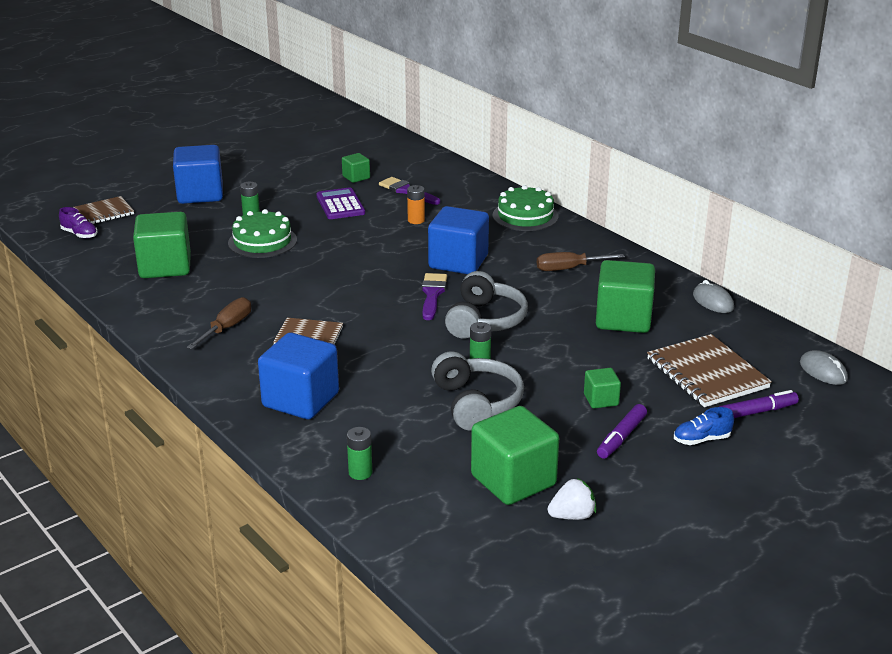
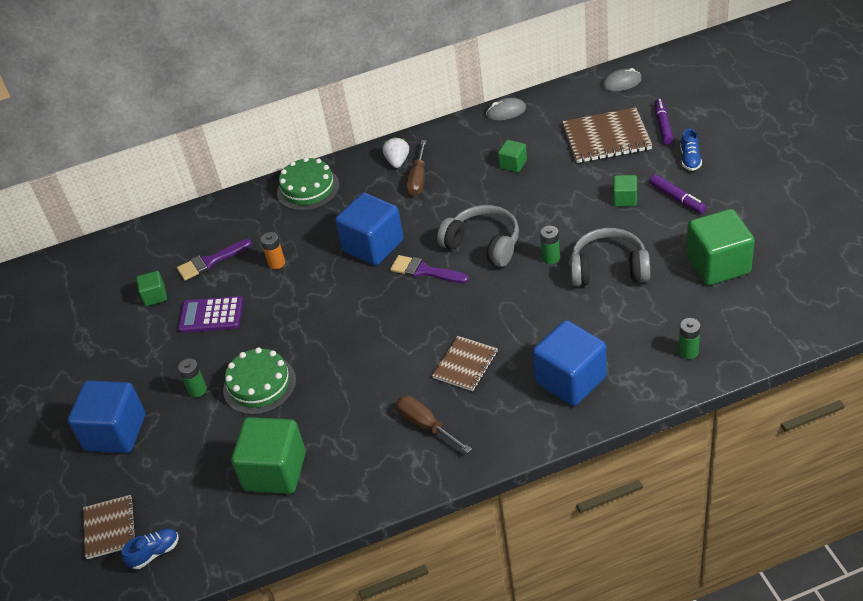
camera: 65 degrees left, 15 degrees up
purple shoe [59,207,98,239] -> blue shoe [122,528,179,569]
white strawberry [548,478,597,520] -> white strawberry moved to [382,137,409,168]
green cube [596,260,655,333] -> green cube [498,140,527,172], size x0.49

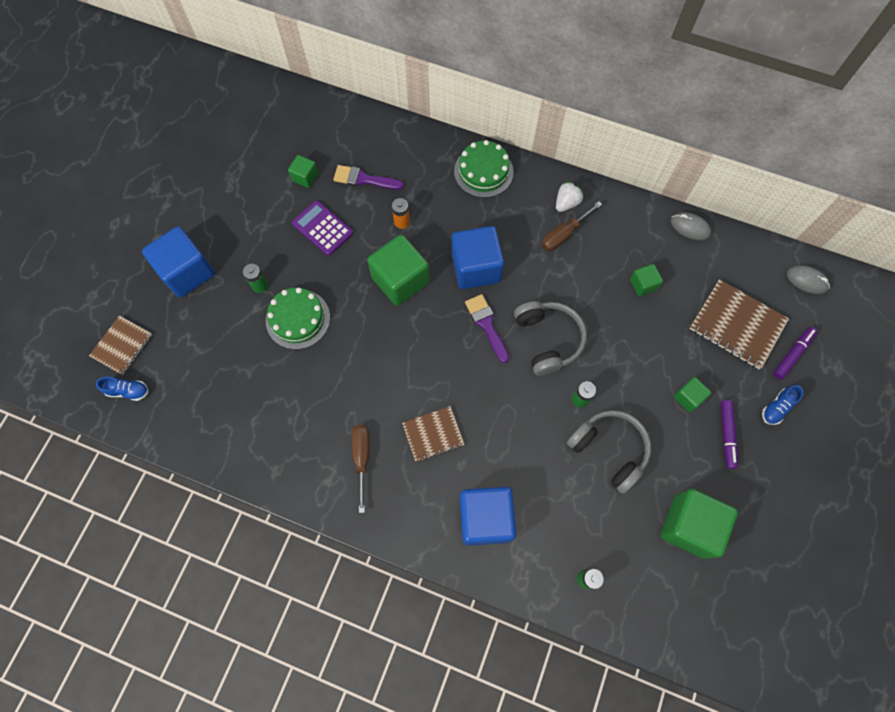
camera: 35 degrees right, 25 degrees up
green cube [231,417,306,494] -> green cube moved to [367,235,430,306]

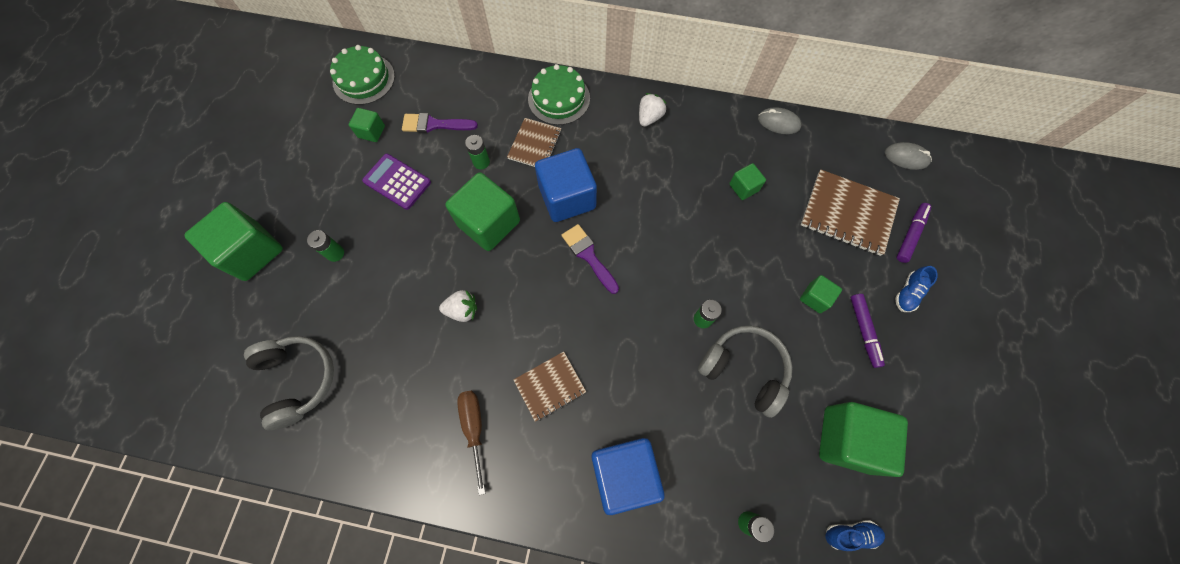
camera: 10 degrees left, 0 degrees up
brown notebook [89,315,152,375] -> brown notebook moved to [507,118,561,167]
blue shoe [96,377,149,401] -> blue shoe moved to [825,520,885,551]
blue cube [142,226,215,297] -> green cube [184,202,283,281]
green cake [266,288,330,349] -> green cake moved to [330,45,395,105]
orange battery [392,198,410,229] -> green battery [465,135,490,170]
grey headphones [514,301,587,376] -> grey headphones moved to [244,336,334,430]
brown screwdriver [542,201,602,251] -> none
none -> white strawberry [439,290,477,322]

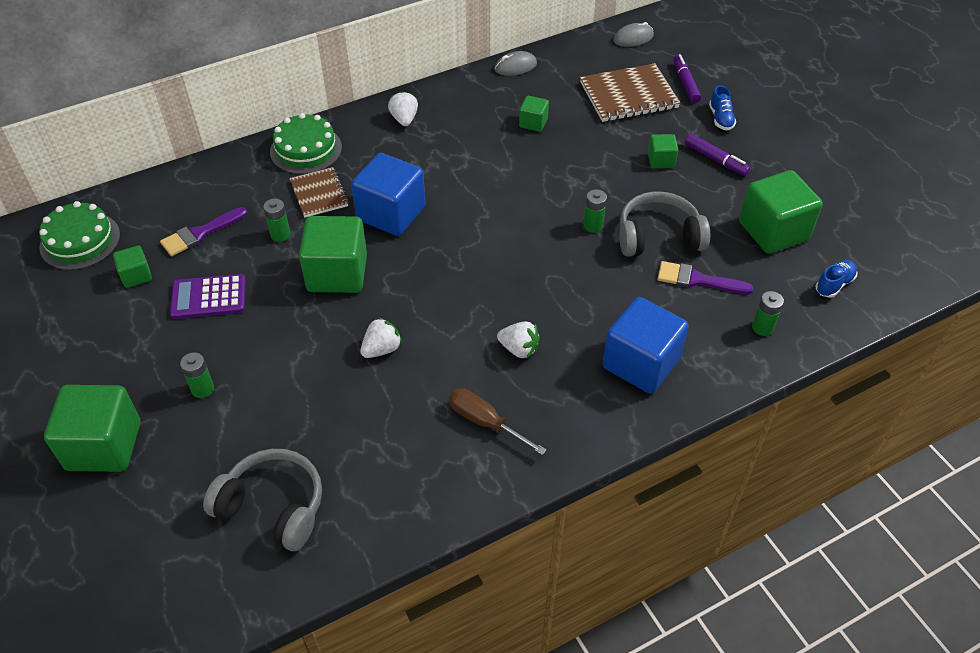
camera: 40 degrees left, 20 degrees down
brown notebook [514,352,586,422] -> white strawberry [497,322,540,358]
purple brush [561,224,619,294] -> purple brush moved to [657,261,754,294]

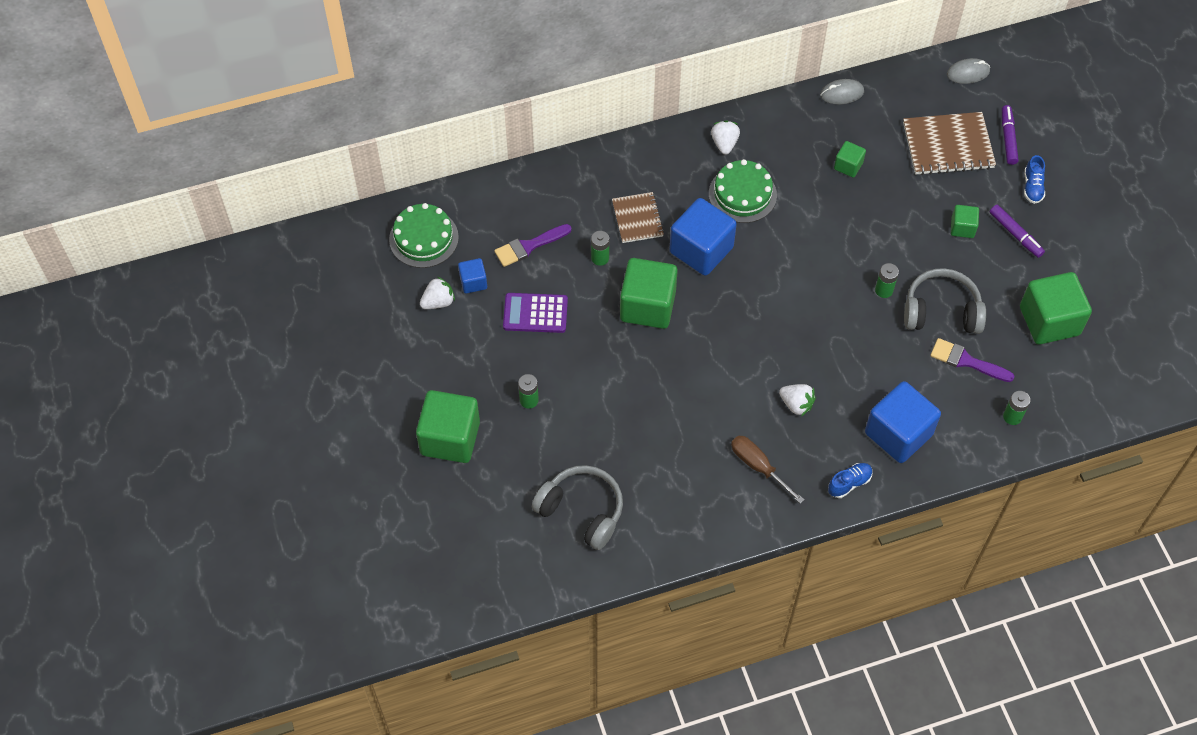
camera: 10 degrees right, 10 degrees up
green cube [113,245,152,288] -> blue cube [458,258,487,294]
green cake [270,113,342,174] -> green cake moved to [709,159,777,223]
white strawberry [360,317,402,358] -> white strawberry moved to [420,277,455,309]
blue shoe [816,260,857,298] -> blue shoe moved to [828,463,873,498]

